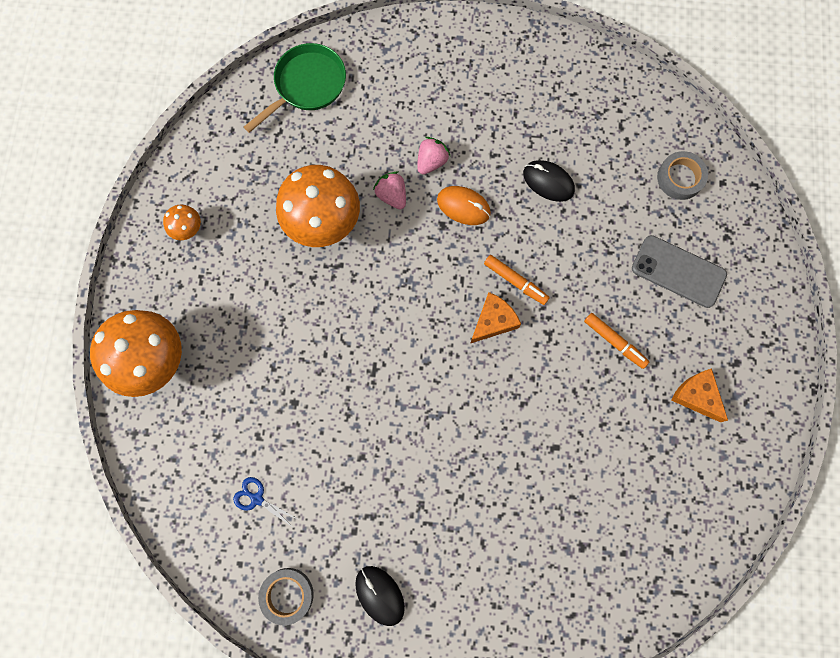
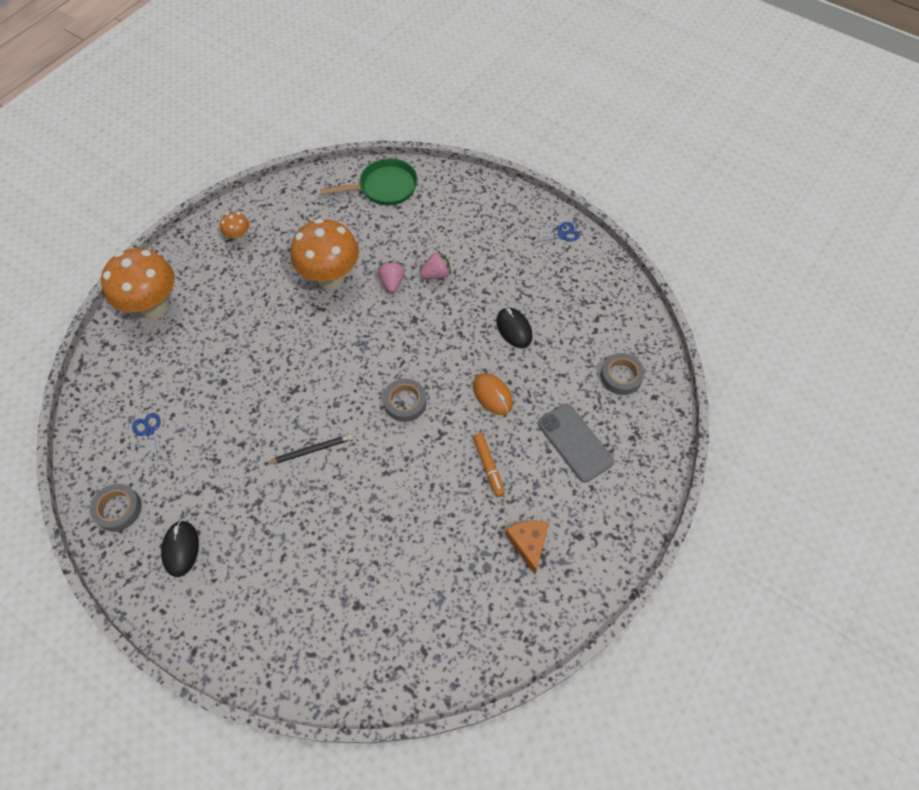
camera: 30 degrees right, 15 degrees down
orange mouse [437,186,491,225] -> orange mouse moved to [473,373,513,415]
orange cheese [470,292,521,344] -> grey tape [383,379,427,422]
orange marker [484,255,550,305] -> none
none -> black pencil [265,434,353,464]
none -> blue scissors [532,222,580,249]

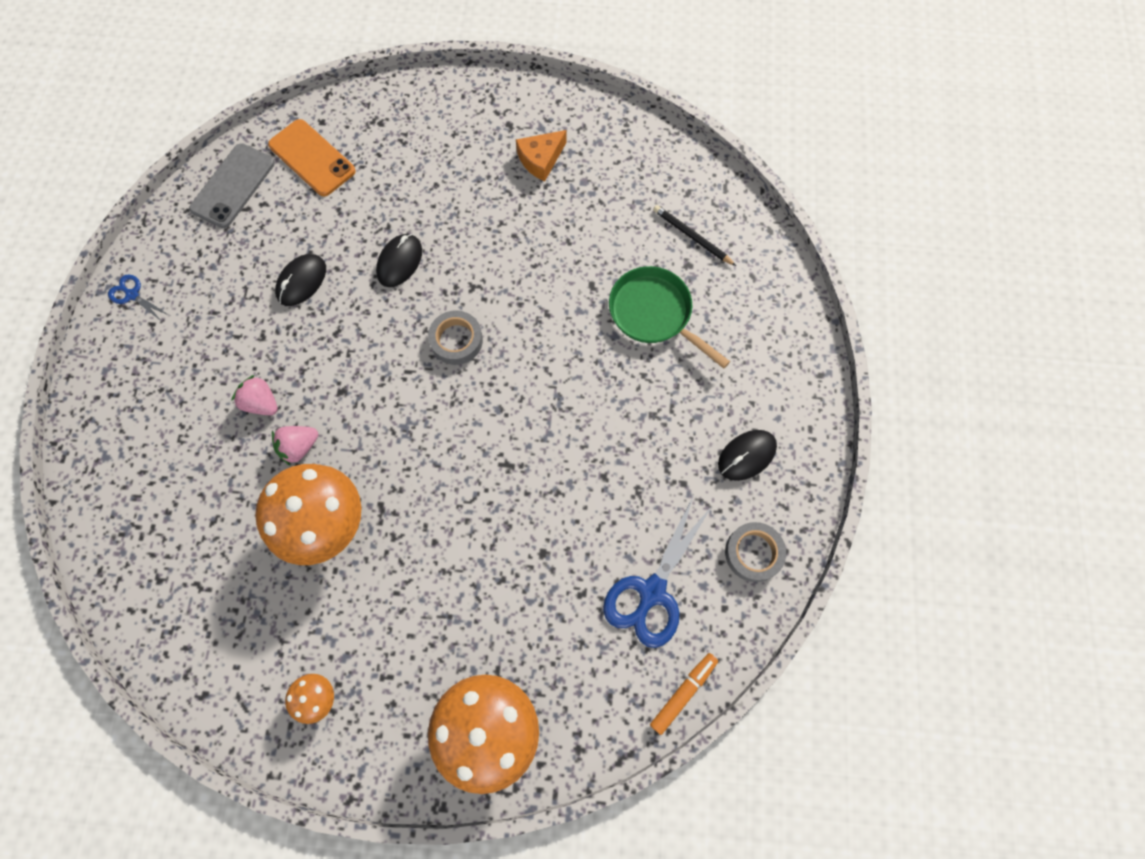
camera: 120 degrees left, 10 degrees up
blue scissors [132,413,167,463] -> blue scissors [603,495,712,648], size x2.01
black pencil [265,434,353,464] -> black pencil moved to [653,205,736,266]
green pan [320,158,418,205] -> green pan moved to [609,266,730,369]
orange mouse [473,373,513,415] -> black mouse [376,234,422,287]
orange marker [473,433,505,497] -> orange marker moved to [650,653,718,735]
grey phone [538,404,614,483] -> grey phone moved to [189,143,275,228]
grey tape [600,353,645,395] -> orange phone [268,119,356,196]

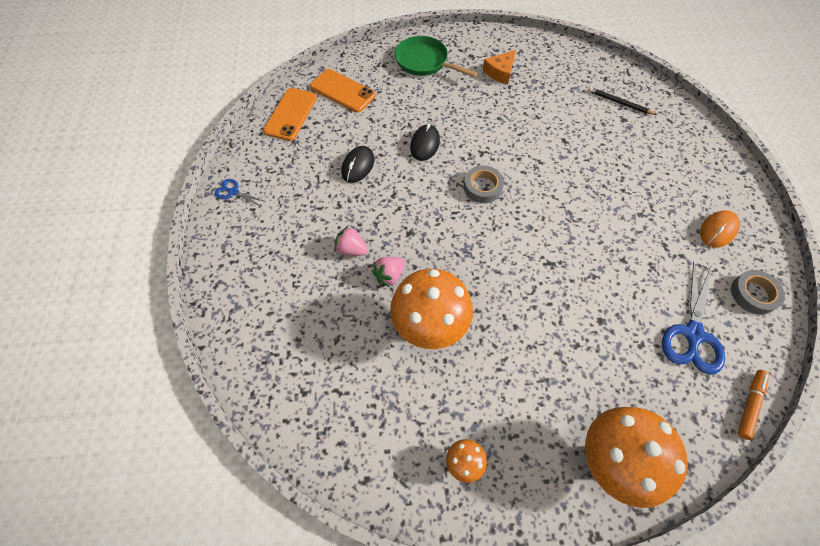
camera: 10 degrees left, 10 degrees down
grey phone [189,143,275,228] -> orange phone [263,88,317,141]
green pan [609,266,730,369] -> green pan moved to [395,36,477,77]
black mouse [718,430,777,481] -> orange mouse [700,210,740,248]

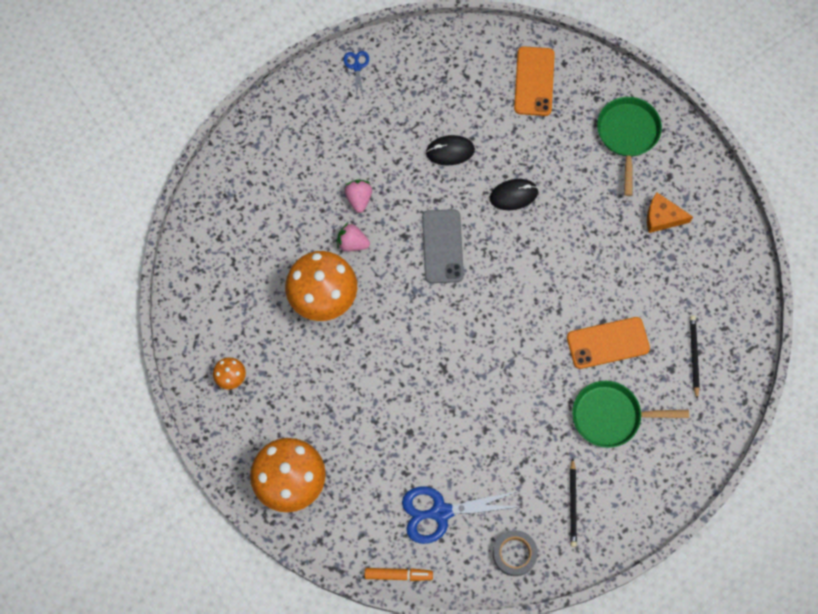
camera: 60 degrees right, 10 degrees up
orange phone [263,88,317,141] -> orange phone moved to [567,317,650,369]
grey tape [464,166,504,203] -> none
orange mouse [700,210,740,248] -> black pencil [570,458,577,547]
none -> grey phone [422,209,464,283]
none -> green pan [572,381,689,448]

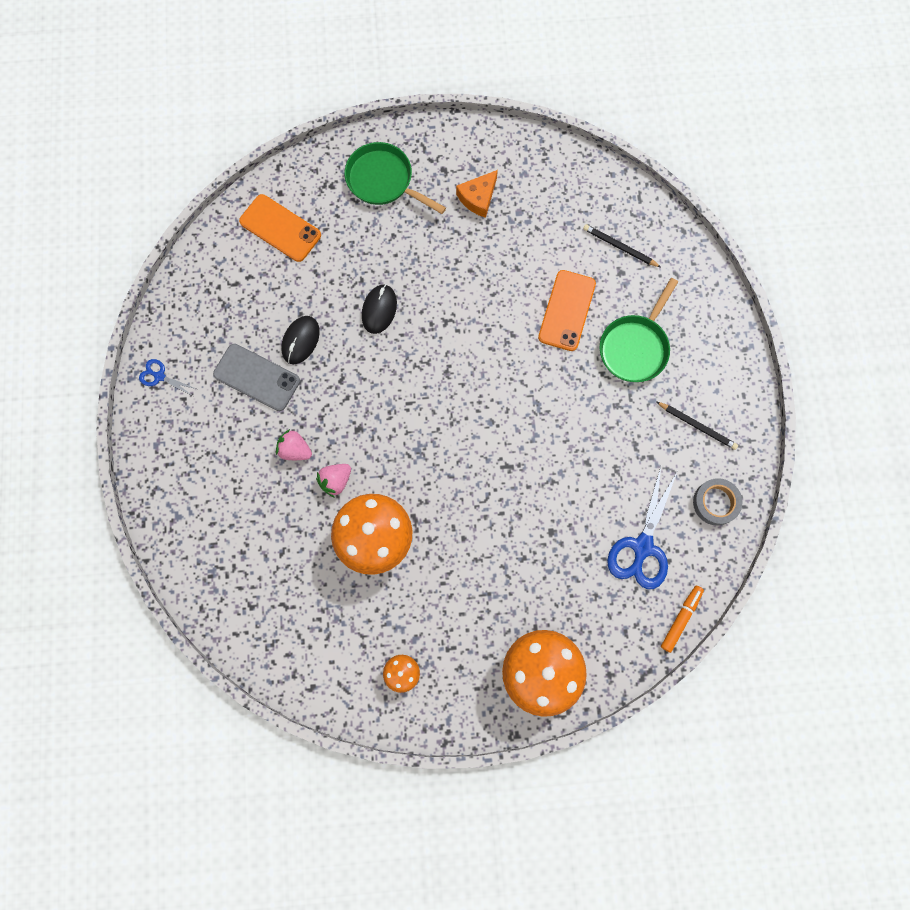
camera: 60 degrees left, 5 degrees up
grey phone [422,209,464,283] -> grey phone moved to [213,344,300,411]

